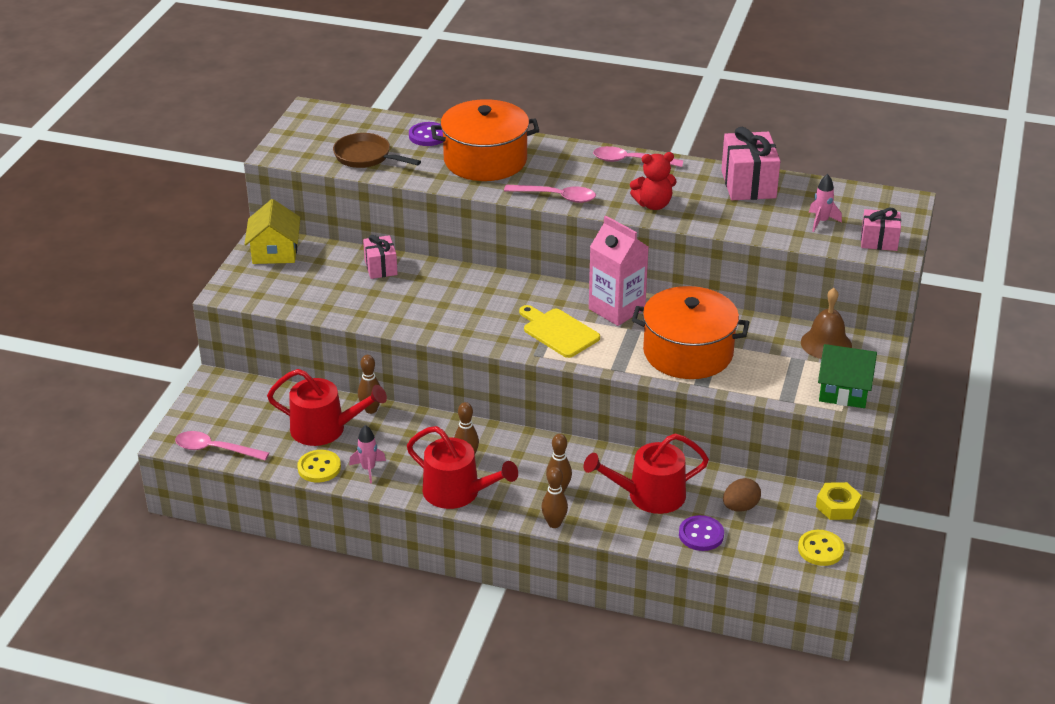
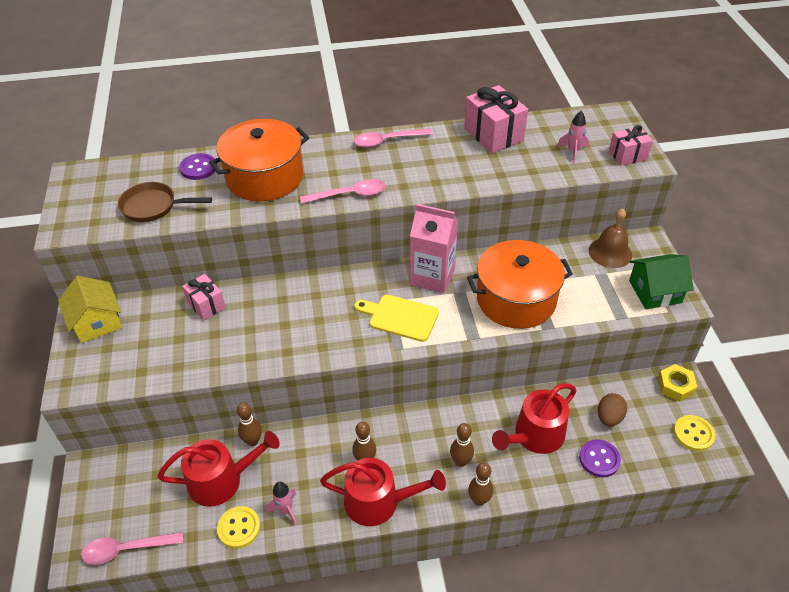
camera: 25 degrees left, 10 degrees up
red teddy bear [630,152,677,210] -> none

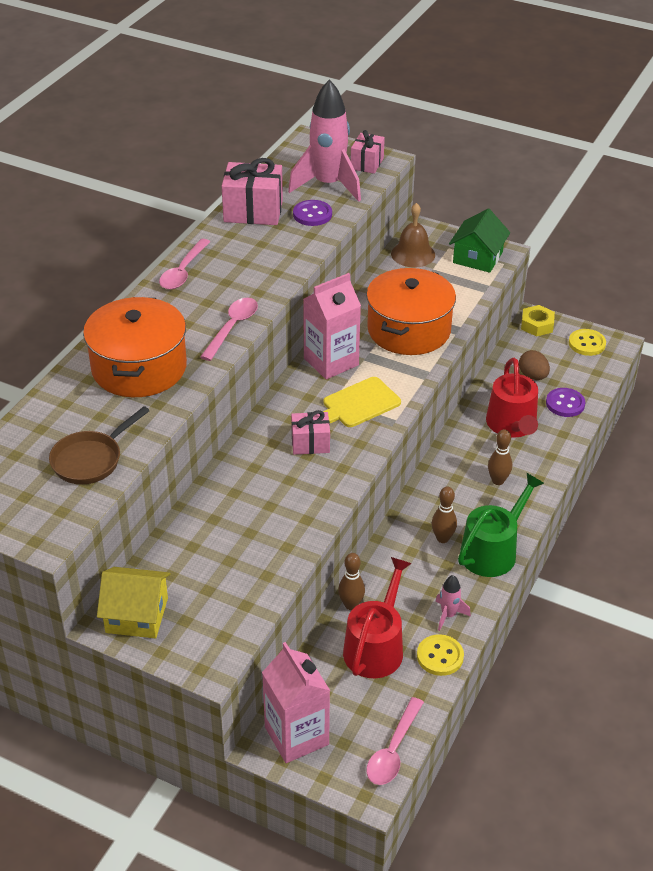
camera: 55 degrees left, 5 degrees down
purple button [179,153,217,180] -> purple button moved to [293,200,332,226]
pink gift [182,274,226,321] -> pink gift moved to [291,410,330,455]
red watering can [320,458,446,526] -> green watering can [458,473,544,577]
brown bowling pin [468,462,493,506] -> none
pink rocket [557,111,589,163] -> pink rocket [288,79,361,202], size x2.25
none -> pink carton [262,642,330,763]

